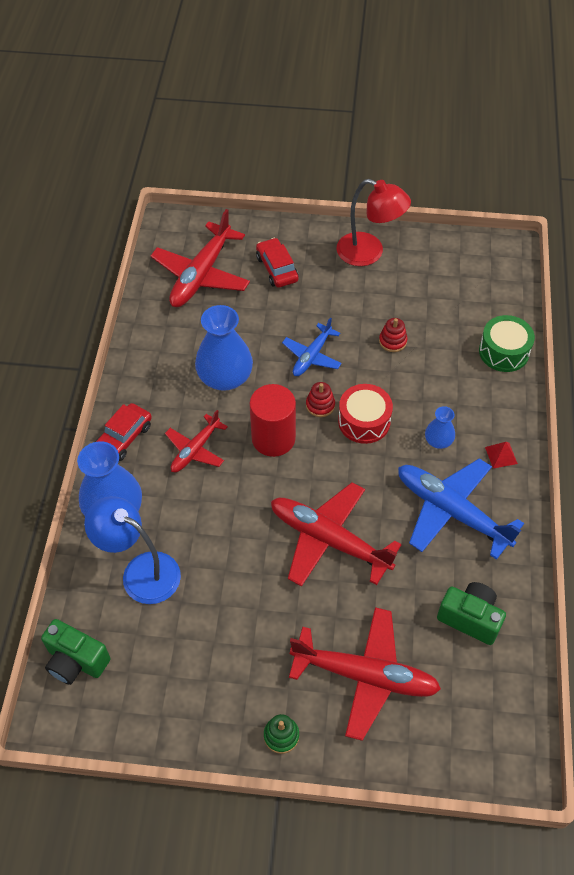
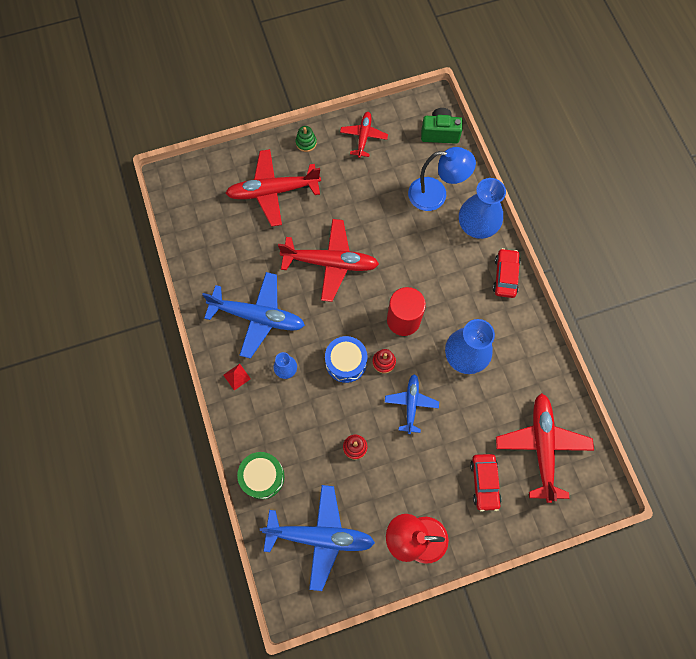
camera: 155 degrees right, 15 degrees up
red plane [165,410,228,472] -> red plane moved to [340,112,388,158]
red car [256,238,299,288] -> red car turned 45 degrees clockwise [470,454,502,512]
red drum [338,384,393,444] -> blue drum [325,336,367,383]
green camera [437,582,506,645] -> none
none -> blue plane [260,485,375,591]

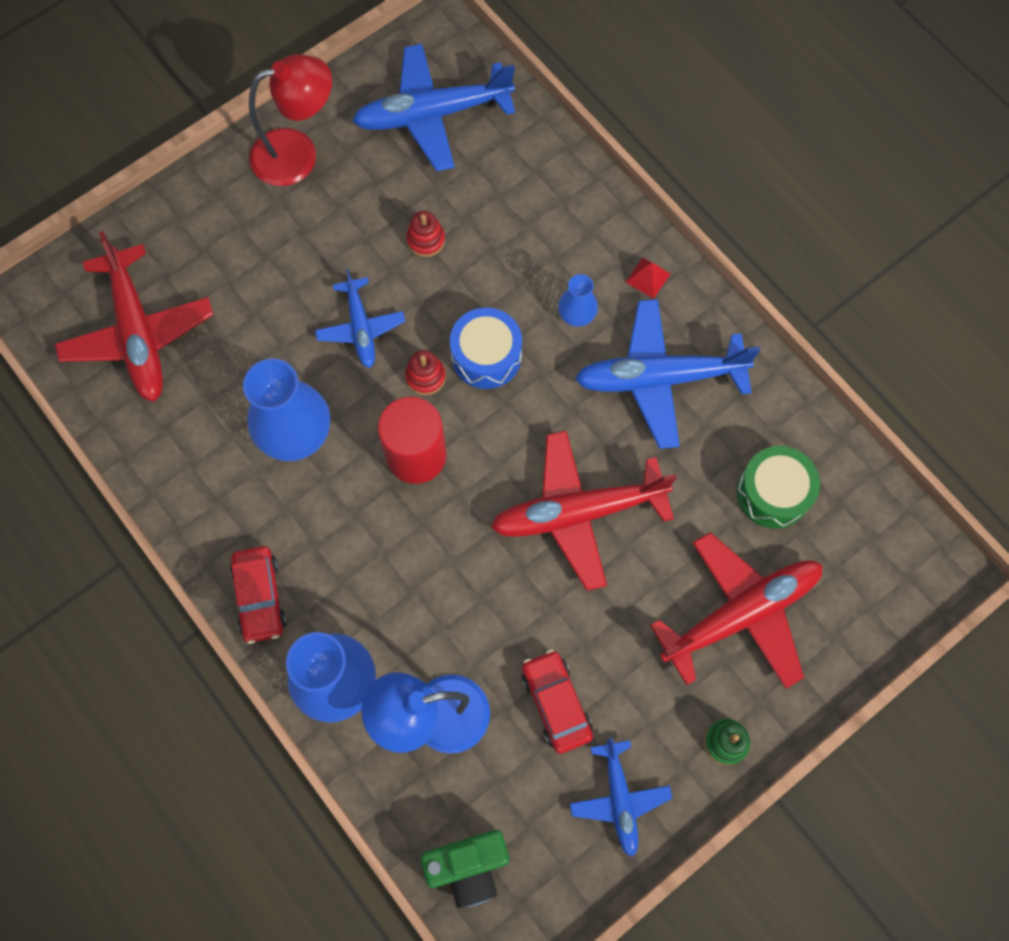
camera: 160 degrees right, 0 degrees up
green drum [237,452,285,499] -> green drum moved to [737,446,820,529]
red plane [340,112,388,158] -> blue plane [570,738,672,857]
red car [470,454,502,512] -> red car moved to [522,650,593,754]

